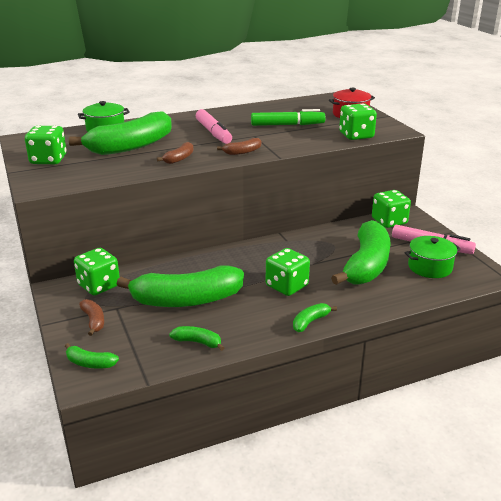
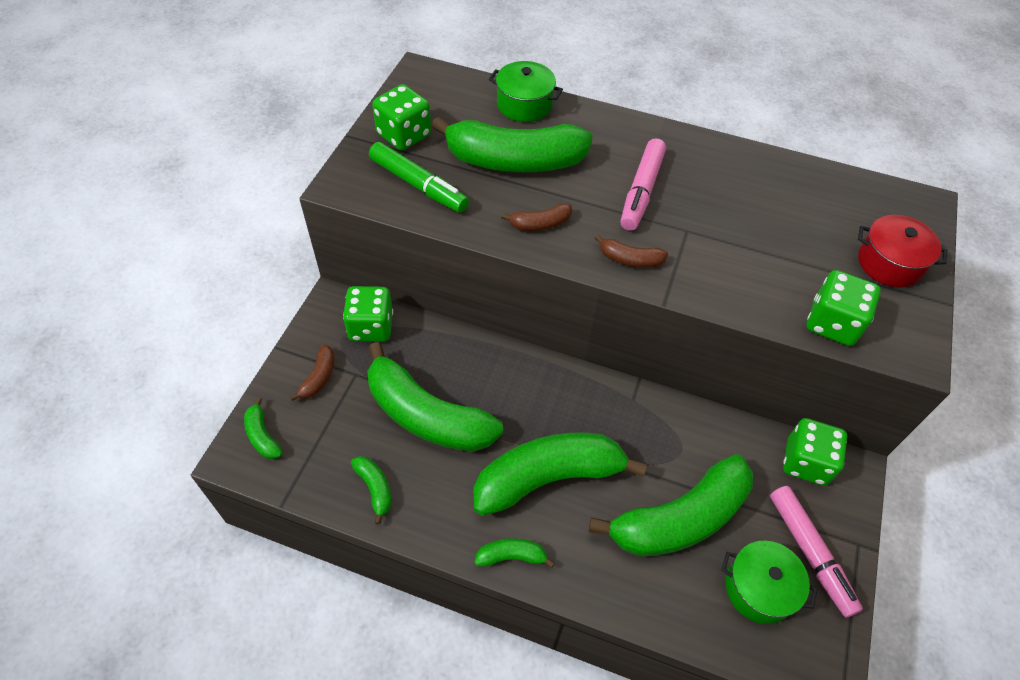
camera: 40 degrees right, 25 degrees up
green marker [251,109,325,126] -> green marker moved to [369,142,469,213]
green dice [266,248,310,296] -> green banana [473,432,647,516]

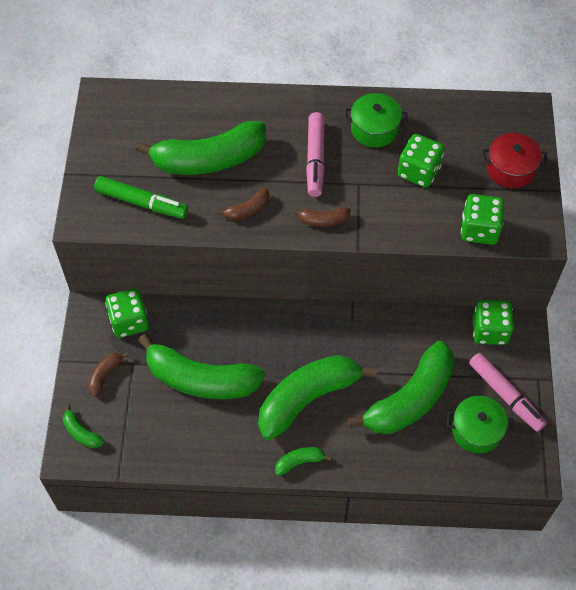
camera: 15 degrees left, 5 degrees up
brown banana [290,345,334,401] -> brown banana turned 150 degrees counterclockwise [88,352,129,397]
green banana [351,456,391,525] -> none
green dice [372,84,431,151] -> green dice moved to [398,134,445,188]
green pot [489,61,563,122] -> green pot moved to [344,93,408,147]

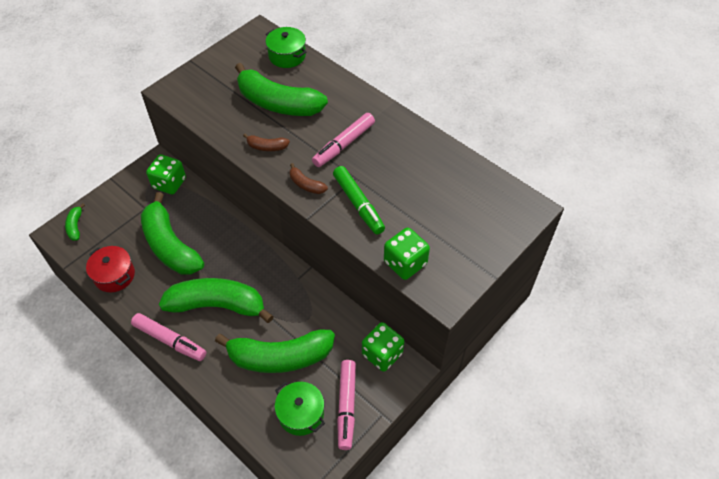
camera: 40 degrees right, 5 degrees down
brown banana [88,352,129,397] -> none
green marker [94,176,188,219] -> green marker moved to [333,166,385,235]
green banana [275,447,332,476] -> pink marker [131,313,207,361]
green pot [344,93,408,147] -> green pot moved to [266,27,306,68]
green dice [398,134,445,188] -> none
red pot [482,133,547,189] -> red pot moved to [86,246,135,292]

